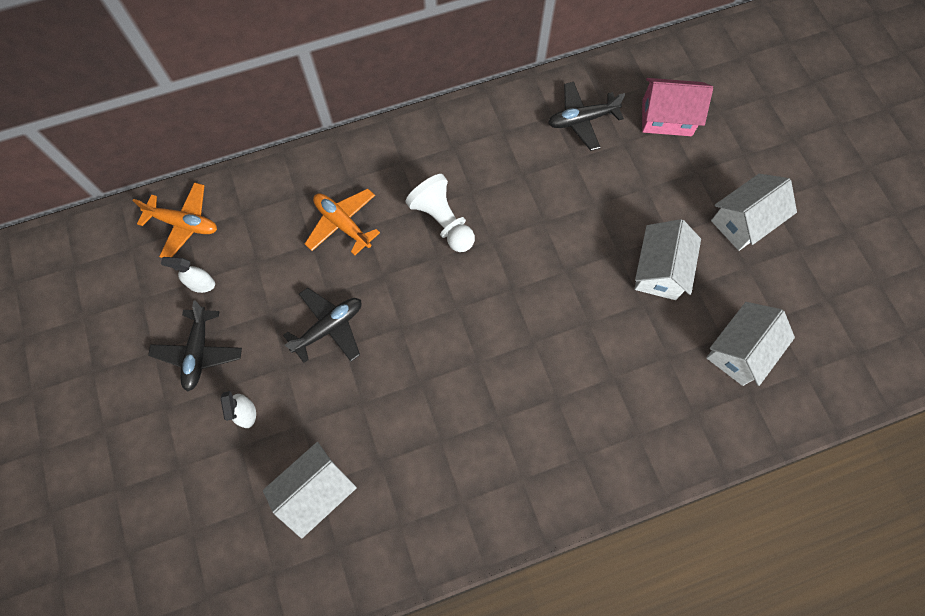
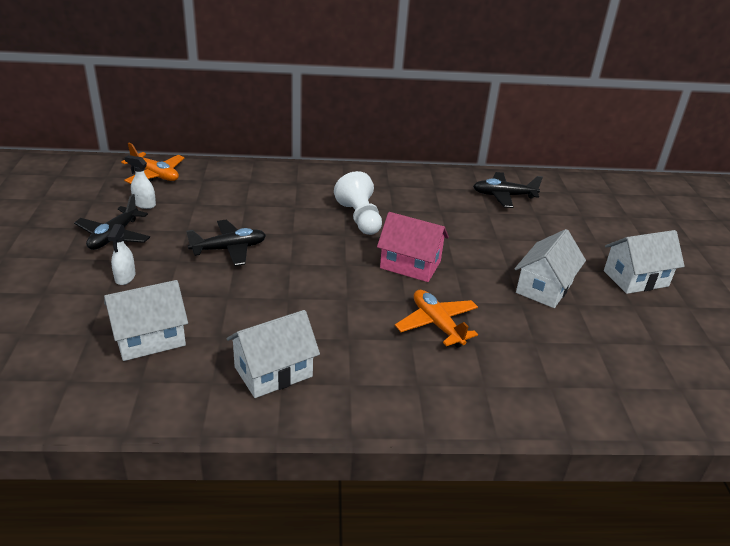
camera: 15 degrees right, 35 degrees down
orange plane [305,189,380,255] -> orange plane moved to [395,290,478,348]
pink house [642,78,713,136] -> pink house moved to [377,212,449,282]
white house [706,302,795,386] -> white house moved to [226,310,320,398]

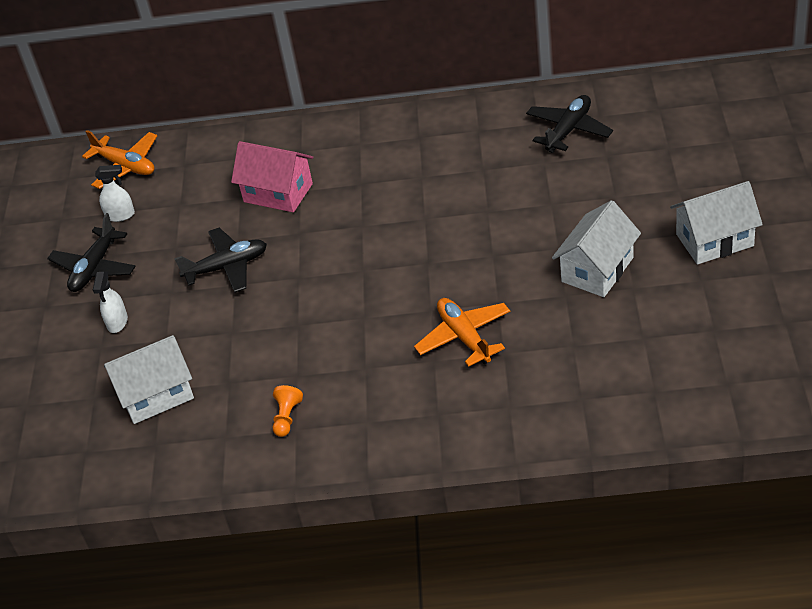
camera: 10 degrees right, 10 degrees up
white spray bottle [125,155,156,209] -> white spray bottle turned 150 degrees clockwise [95,165,135,222]
white house [226,310,320,398] -> orange pawn [273,385,303,437]
white pawn [334,171,382,235] -> none
pink house [377,212,449,282] -> pink house moved to [231,141,313,212]
black plane [473,172,543,208] -> black plane turned 120 degrees clockwise [526,95,613,153]

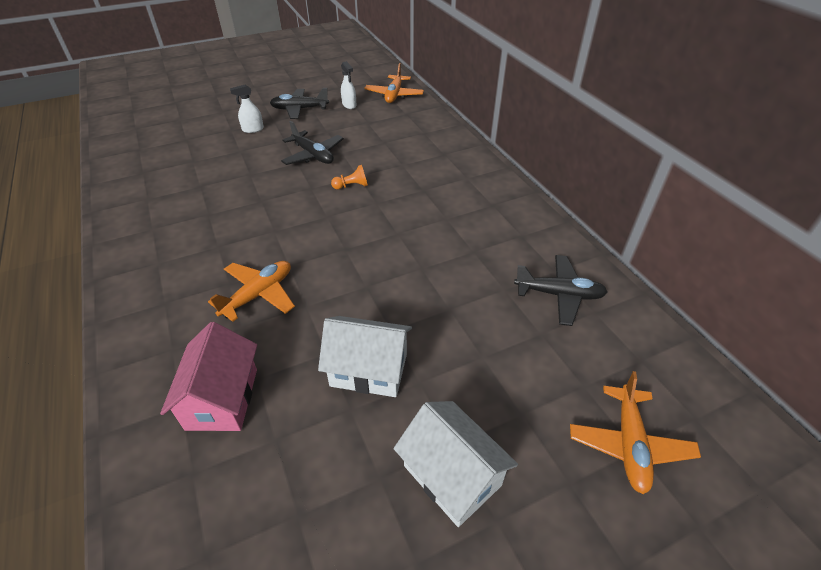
camera: 60 degrees right, 0 degrees up
white house [104,335,194,424] -> none
pink house [231,141,313,212] -> pink house moved to [160,322,257,431]
orange pawn [273,385,303,437] -> orange pawn moved to [331,165,368,189]
none -> orange plane [570,371,701,494]

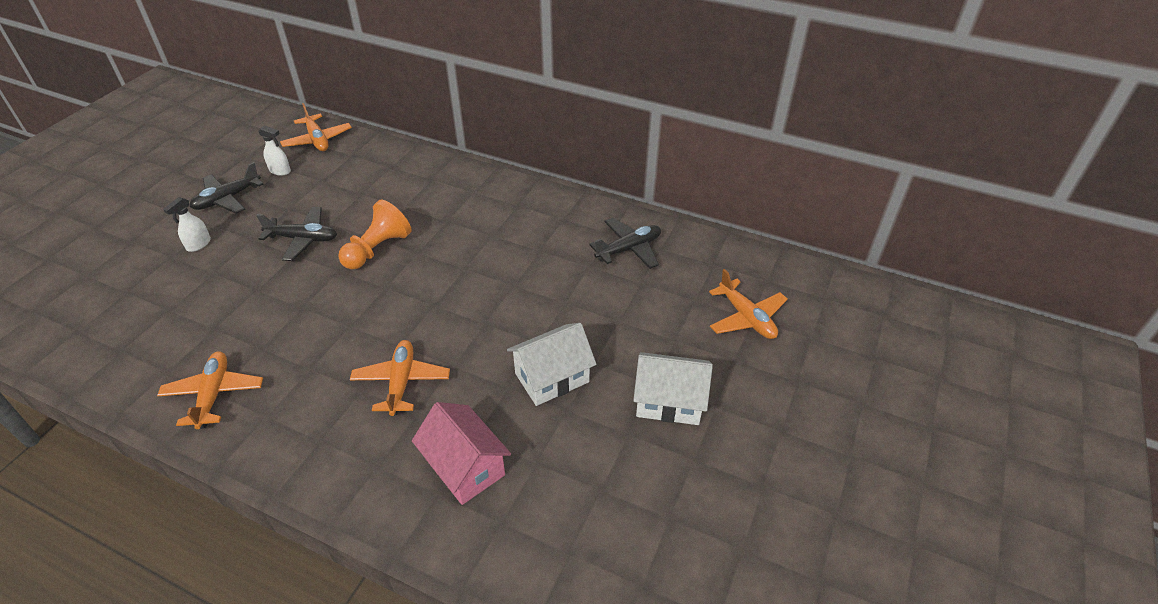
camera: 40 degrees left, 0 degrees up
orange pawn [331,165,368,189] -> orange pawn [338,200,412,269], size x1.93
none -> orange plane [157,351,263,429]

